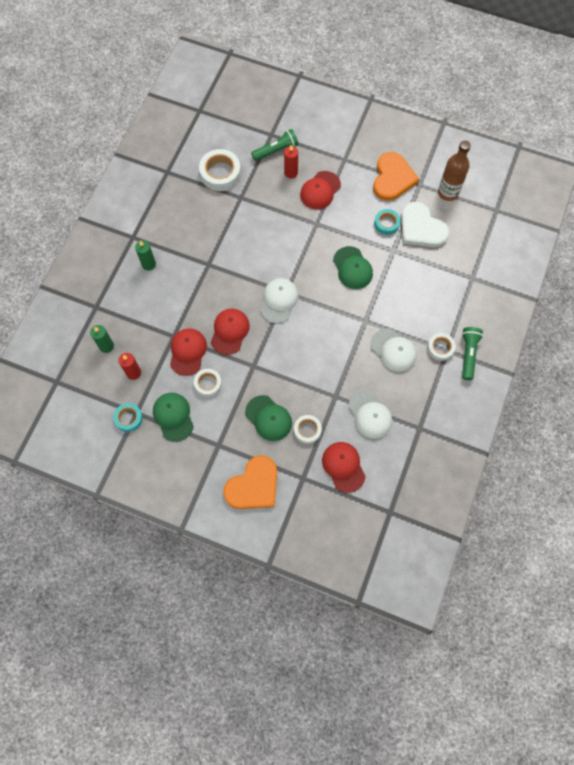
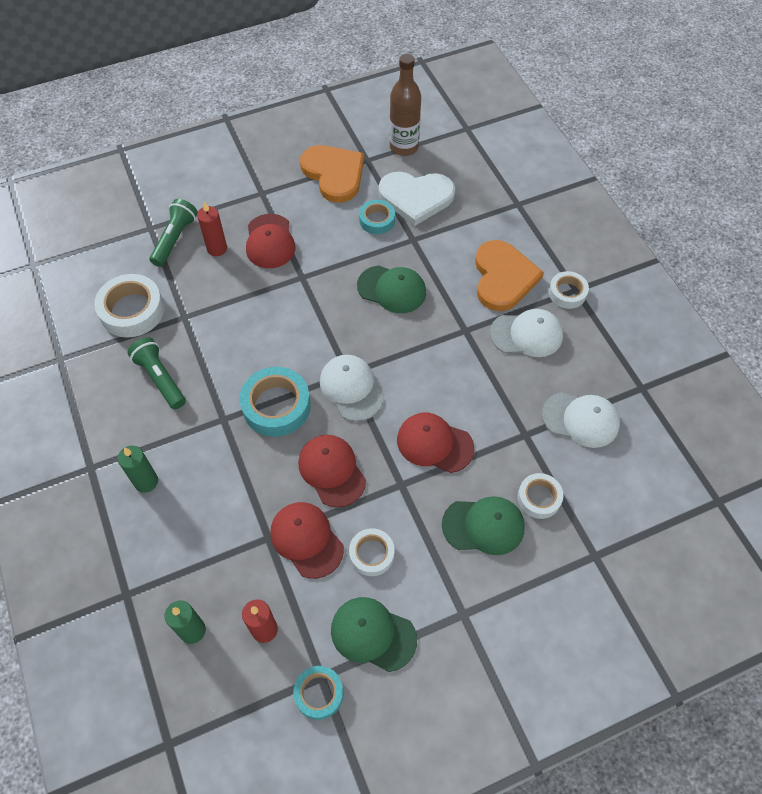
camera: 45 degrees left, 10 degrees down
orange heart [223,455,277,509] -> orange heart moved to [475,240,544,311]
red cap [322,442,366,493] -> red cap moved to [397,413,474,473]
green flashlight [462,327,483,380] -> green flashlight moved to [127,337,186,409]
none -> turquoise tape [239,367,311,437]

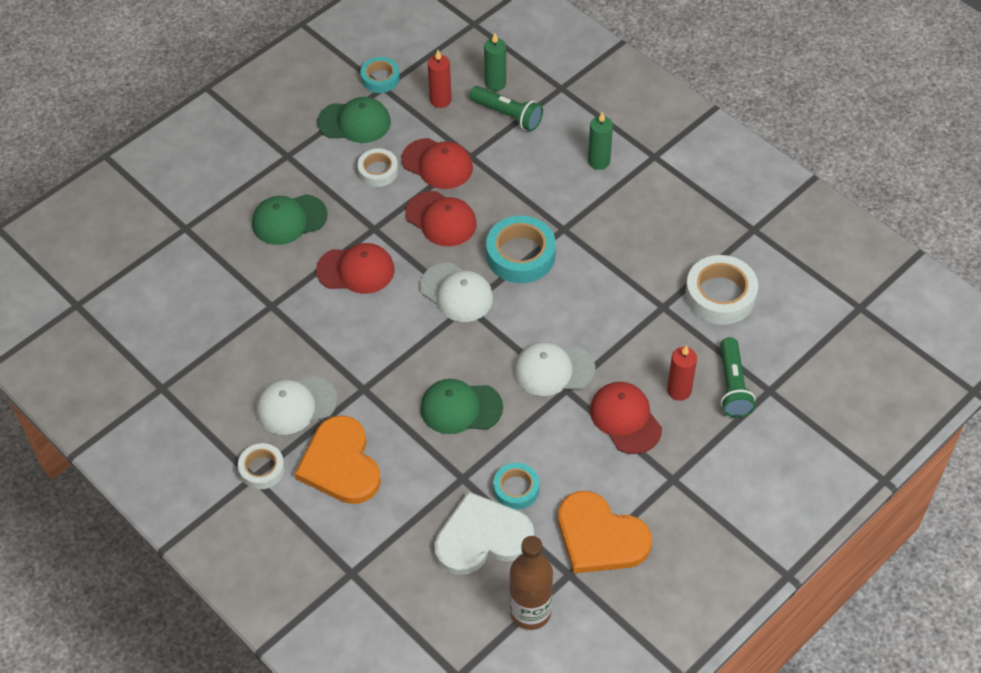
camera: 160 degrees right, 5 degrees down
green flashlight [127,337,186,409] -> green flashlight moved to [470,86,543,131]
white tape [517,473,563,519] -> none
white cap [542,393,620,448] -> white cap moved to [514,342,595,396]

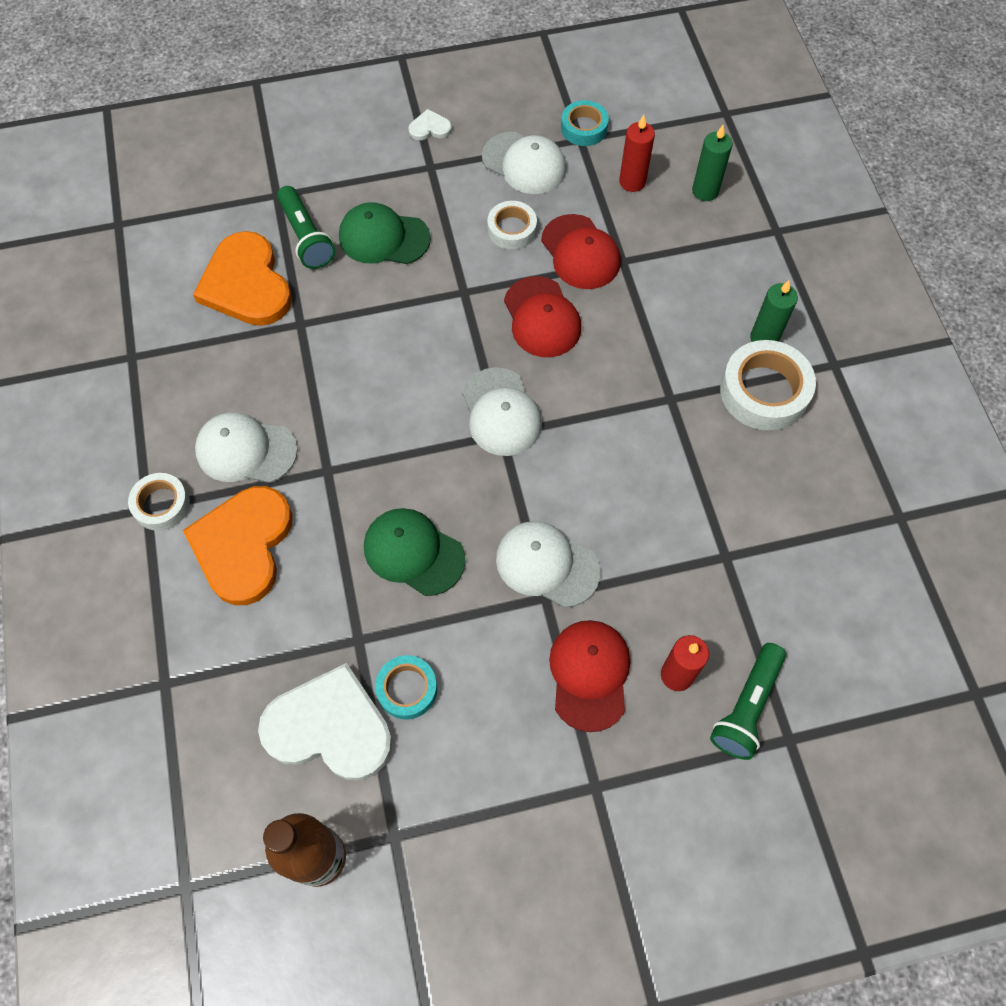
camera: 30 degrees right, 10 degrees up
red cap [316,243,395,294] -> none
green cap [317,97,391,143] -> white cap [482,132,566,194]
green flashlight [470,86,543,131] -> green flashlight moved to [277,186,336,269]
turquoise tape [486,216,556,283] -> none
orange heart [558,491,652,573] -> orange heart moved to [193,231,292,326]
white tape [685,255,758,325] -> white tape moved to [720,340,816,431]
none -> white heart [408,109,452,140]

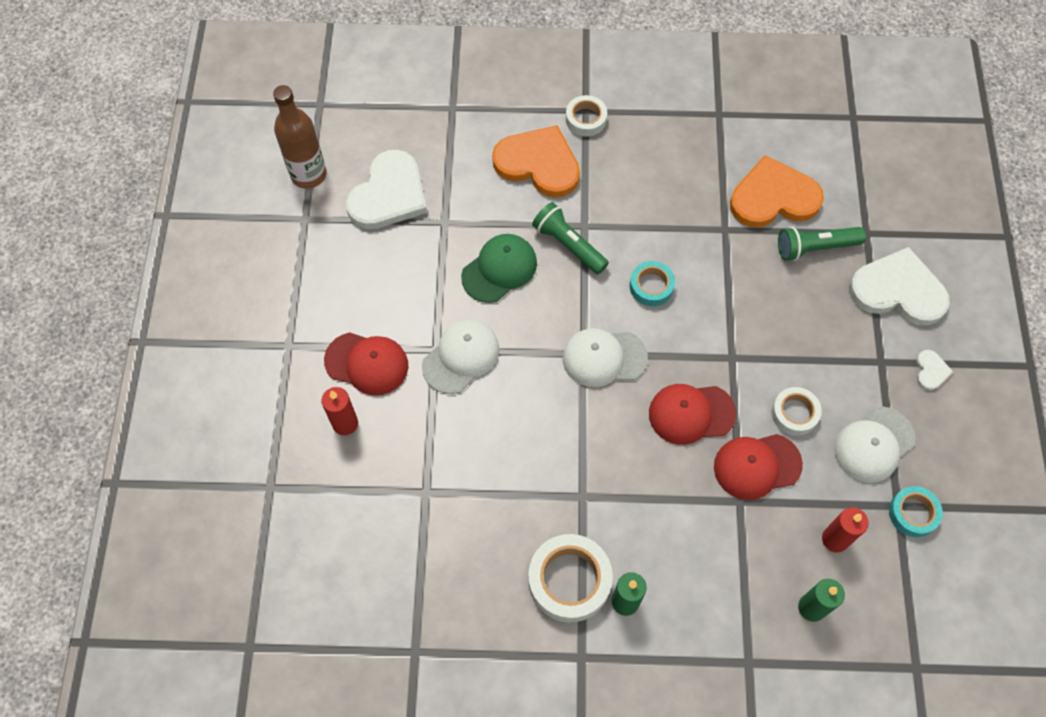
camera: 105 degrees right, 0 degrees up
white cap [195,412,298,483] -> none
green cap [339,202,431,264] -> none
turquoise tape [375,655,437,719] -> turquoise tape moved to [630,261,675,306]
green flashlight [710,643,786,760] -> green flashlight moved to [532,202,609,274]
none -> white heart [849,247,950,326]

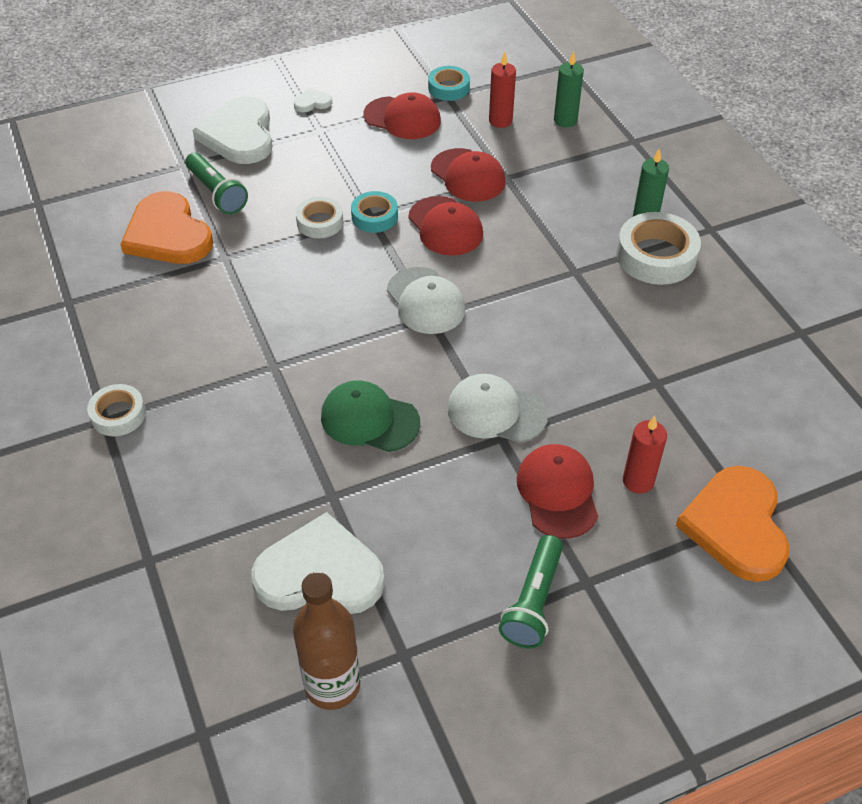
camera: 115 degrees left, 15 degrees down
orange heart [492,125,580,198] -> orange heart moved to [676,466,789,582]
green flashlight [532,202,609,274] -> green flashlight moved to [499,535,563,648]
turquoise tape [630,261,675,306] -> turquoise tape moved to [351,191,398,233]
white tape [771,387,822,436] -> white tape moved to [296,197,343,238]
white cap [834,406,915,483] -> red cap [363,92,441,139]

